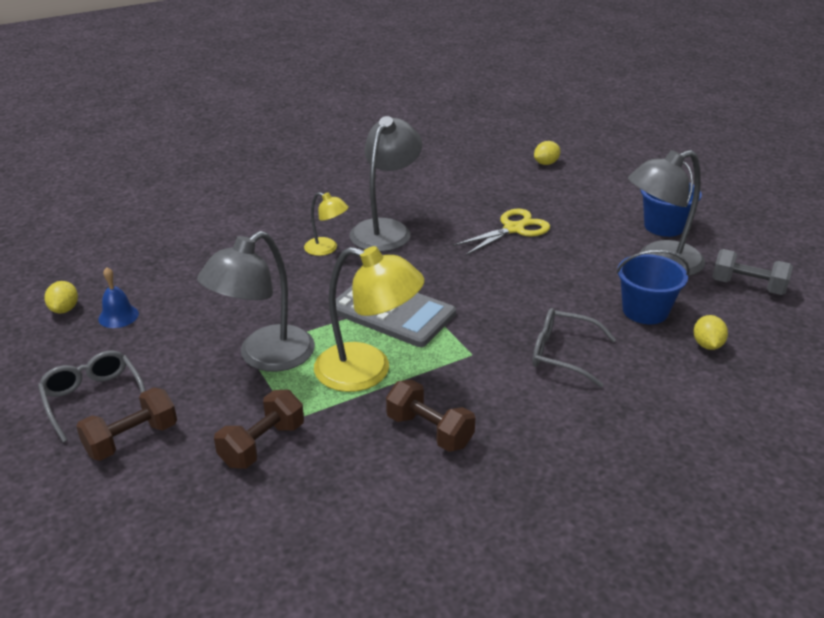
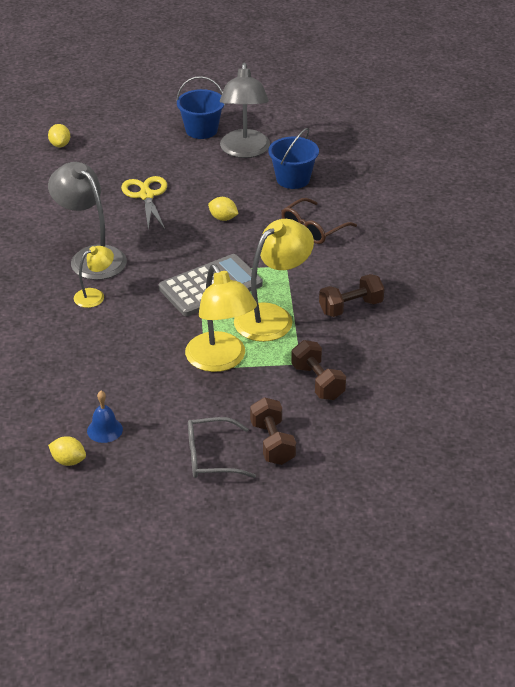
camera: 65 degrees left, 5 degrees up
grey lamp [197,231,315,372] -> yellow lamp [185,264,257,372]
grey glasses [532,308,616,387] -> brown glasses [281,198,357,244]
yellow lemon [693,315,728,350] -> yellow lemon moved to [208,197,239,221]
grey dumbbell [712,249,793,295] -> none

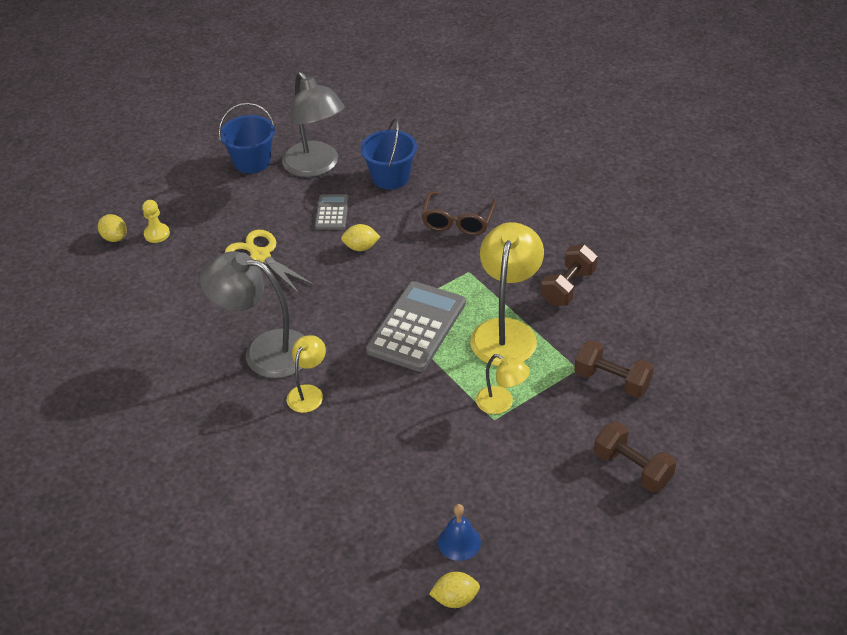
camera: 30 degrees left, 5 degrees up
yellow lamp [185,264,257,372] -> yellow lamp [476,354,530,414], size x0.53
grey glasses [188,417,256,478] -> none
none -> yellow pawn [142,200,170,243]
none -> grey calculator [315,194,349,229]

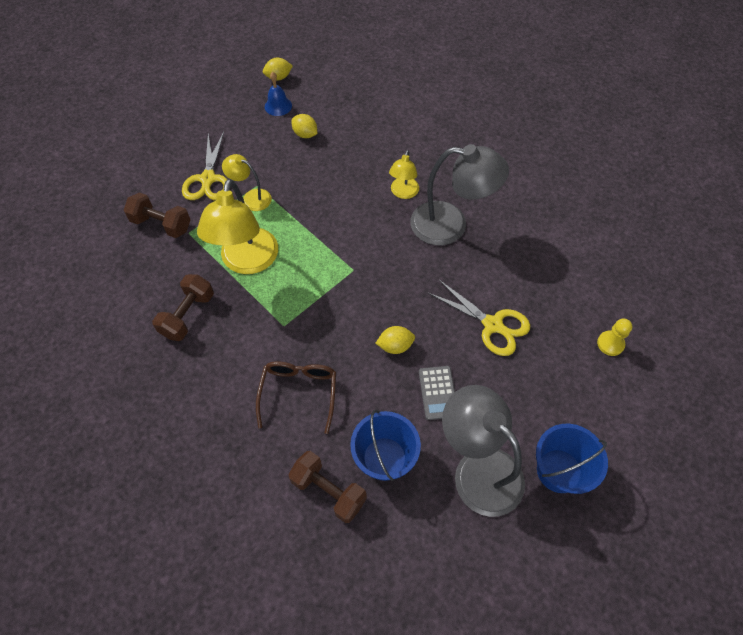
camera: 170 degrees right, 15 degrees up
yellow lemon [98,214,127,242] -> yellow lemon moved to [291,114,317,138]
grey calculator [366,281,466,372] -> none
brown dumbbell [594,421,676,492] -> brown dumbbell moved to [288,451,367,523]
none -> yellow scissors [182,132,227,200]

